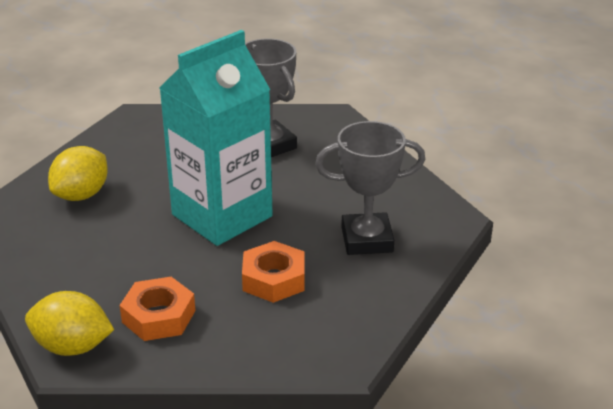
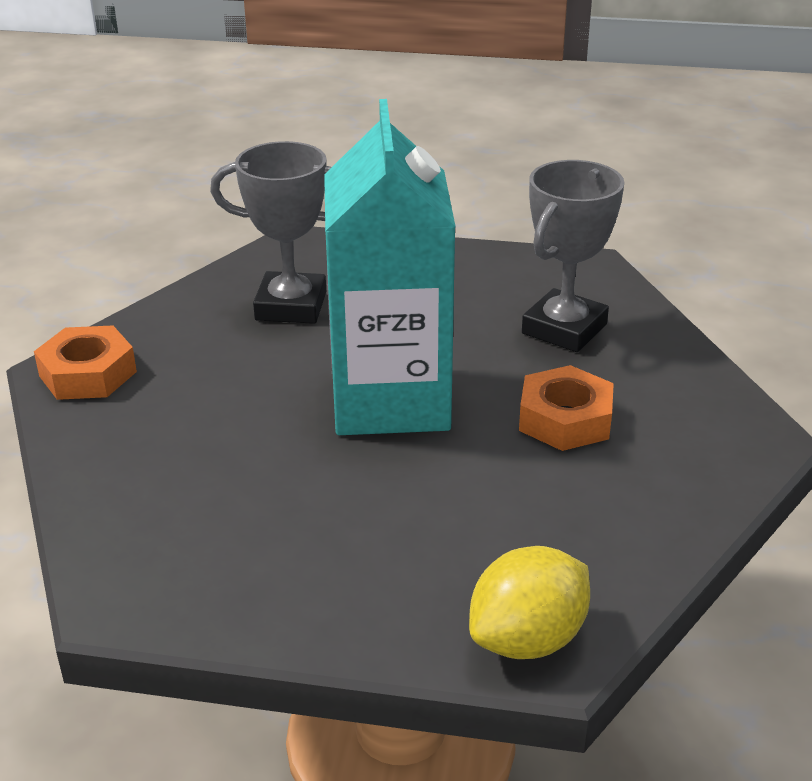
camera: 50 degrees left, 0 degrees up
yellow lemon [48,146,108,201] -> none
orange nut [119,277,196,341] -> orange nut moved to [34,325,137,400]

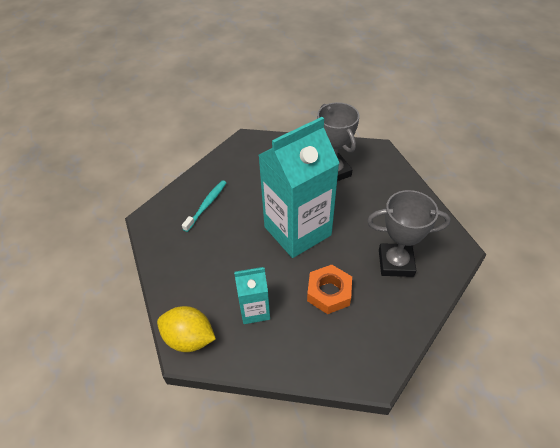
camera: 60 degrees right, 15 degrees up
orange nut [34,325,137,400] -> none
none -> turquoise toothbrush [182,180,227,232]
none -> turquoise carton [234,267,270,324]

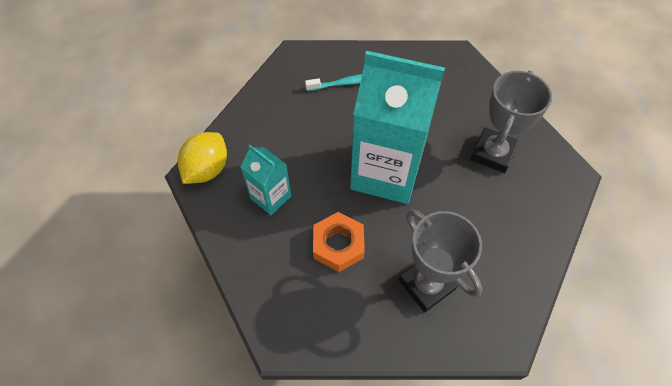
camera: 50 degrees right, 10 degrees up
yellow lemon [157,306,216,352] -> yellow lemon turned 45 degrees clockwise [178,132,227,184]

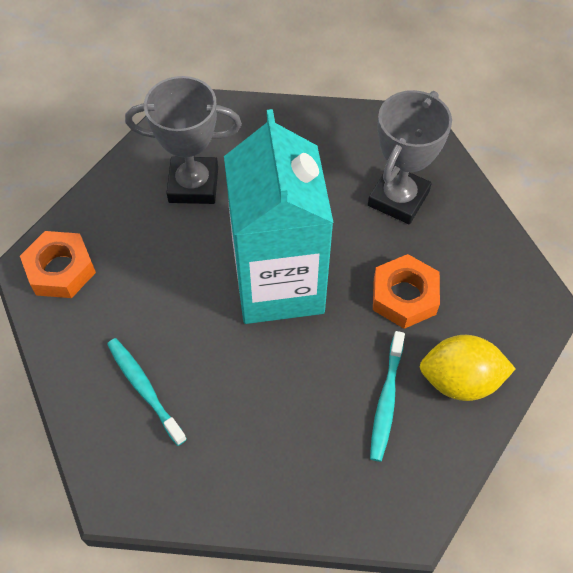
camera: 115 degrees left, 0 degrees up
yellow lemon [178,132,227,184] -> yellow lemon moved to [420,335,516,401]
turquoise carton [241,144,291,215] -> turquoise toothbrush [370,331,405,462]
none -> orange nut [20,231,96,298]

